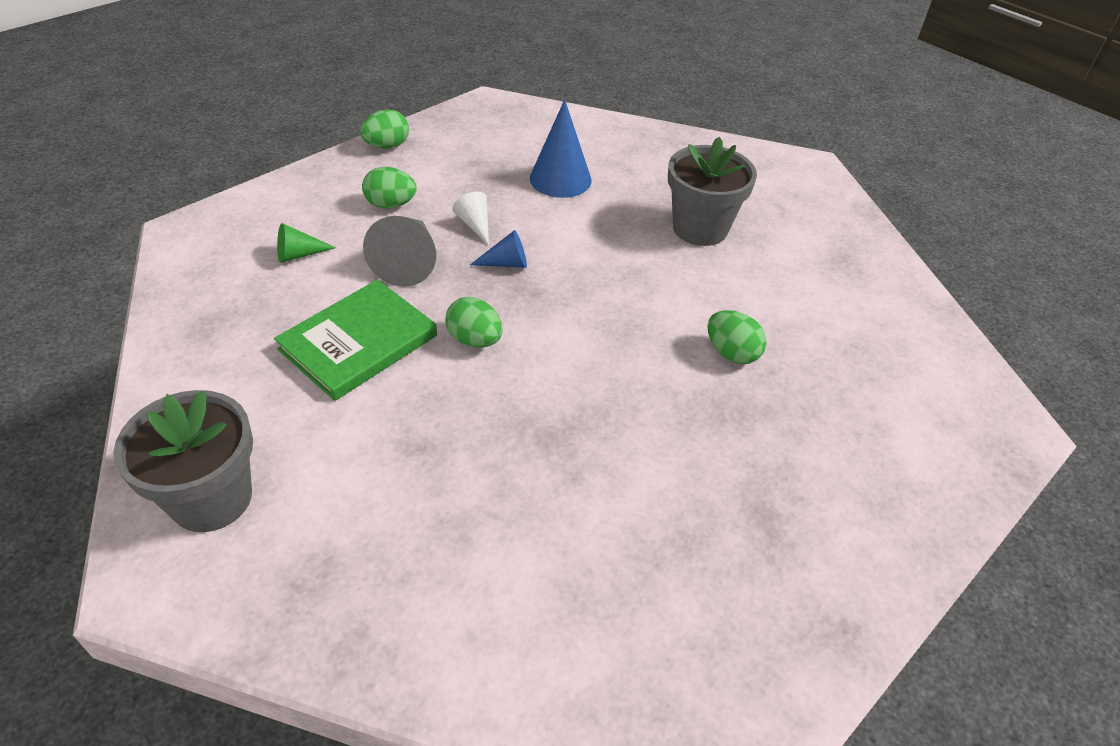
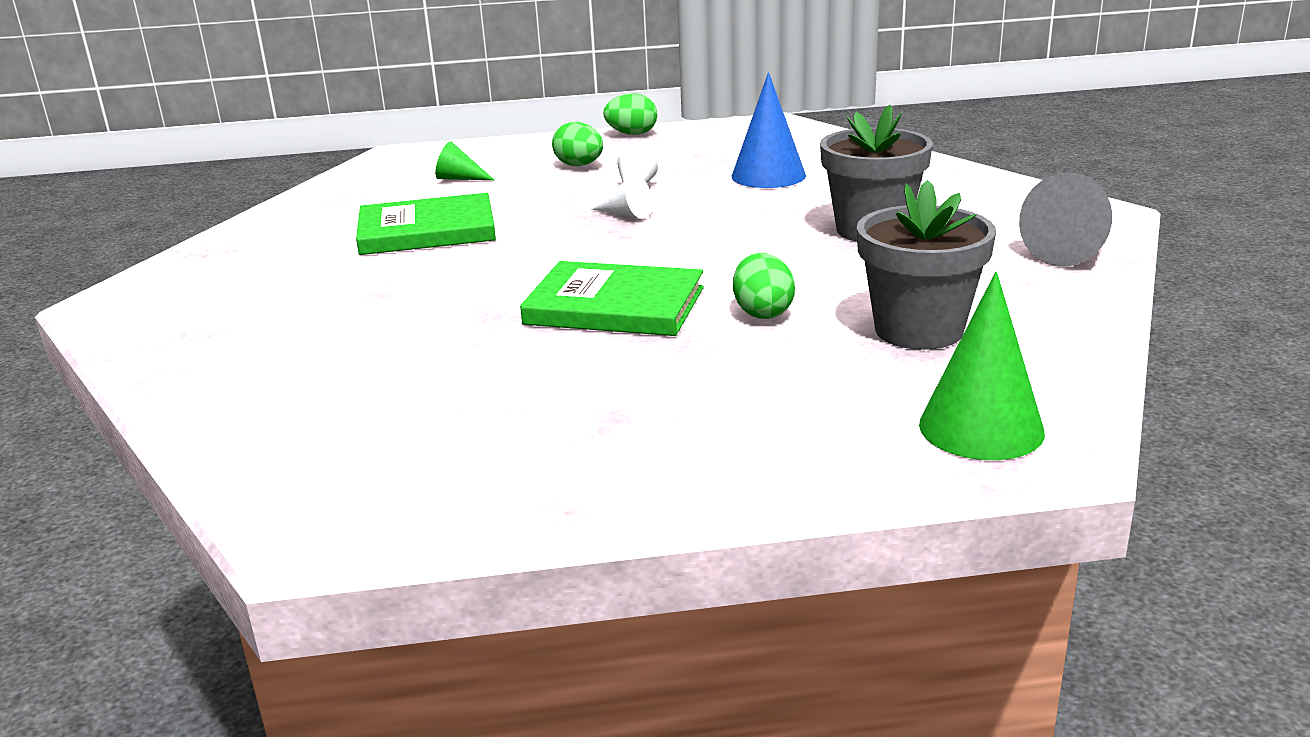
camera: 40 degrees right, 20 degrees down
grey flower pot [113,390,253,532] -> grey flower pot moved to [857,180,996,350]
grey cone [363,216,436,287] -> grey cone moved to [1019,172,1112,266]
green egg [445,297,503,348] -> none
blue cone [470,230,527,268] -> white cone [592,175,652,219]
none -> green book [520,261,704,336]
none -> green cone [919,271,1045,460]

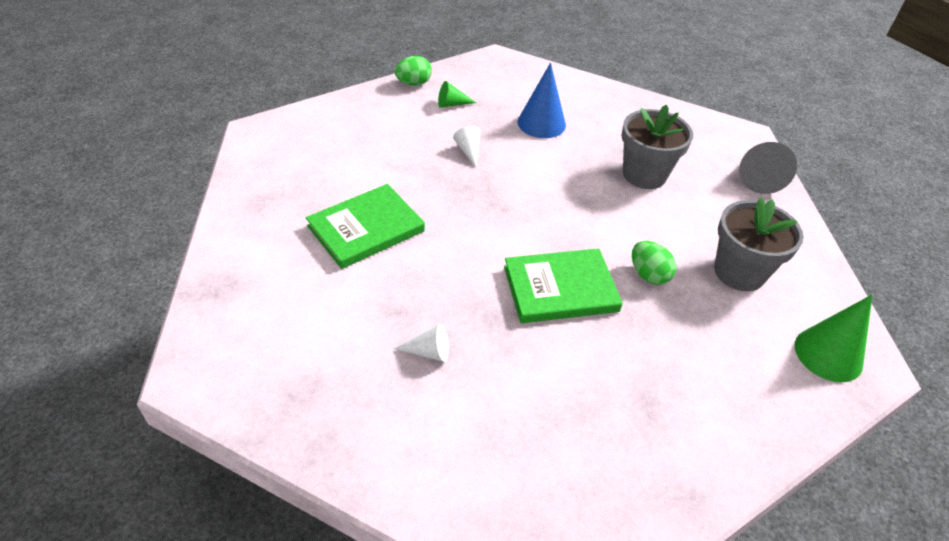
camera: 30 degrees left, 20 degrees up
green cone [435,141,494,180] -> green cone moved to [438,81,476,108]
green egg [552,122,603,166] -> none
white cone [592,175,652,219] -> white cone moved to [394,324,449,362]

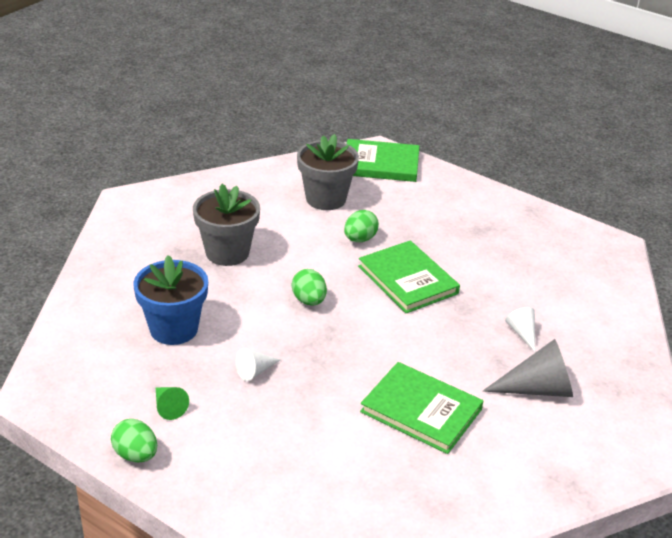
camera: 110 degrees left, 10 degrees down
blue cone [518,63,566,138] -> blue flower pot [133,255,208,345]
grey cone [739,142,797,194] -> grey cone moved to [483,339,573,397]
green cone [795,295,873,382] -> green book [347,139,419,182]
none -> green egg [292,269,327,305]

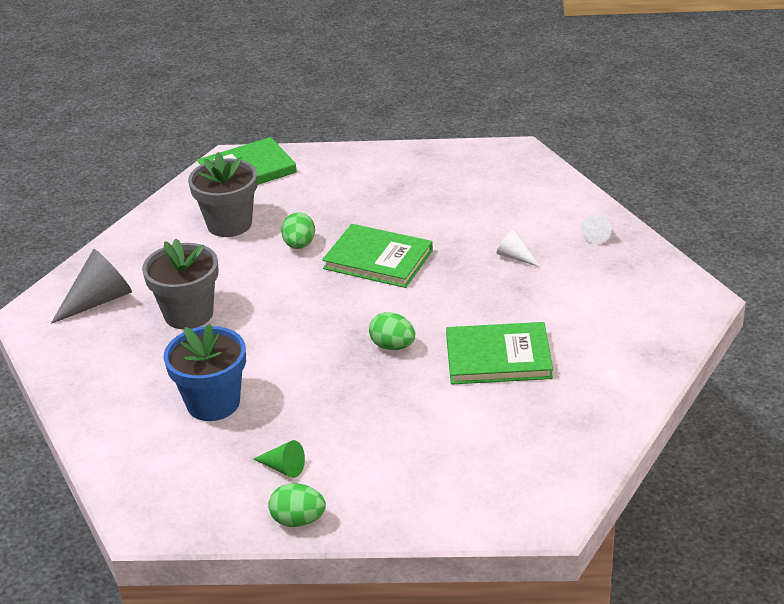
camera: 30 degrees left, 0 degrees up
white cone [236,348,281,381] -> white cone moved to [581,214,611,244]
green egg [292,269,327,305] -> green egg moved to [369,312,415,350]
grey cone [483,339,573,397] -> grey cone moved to [51,249,132,324]

